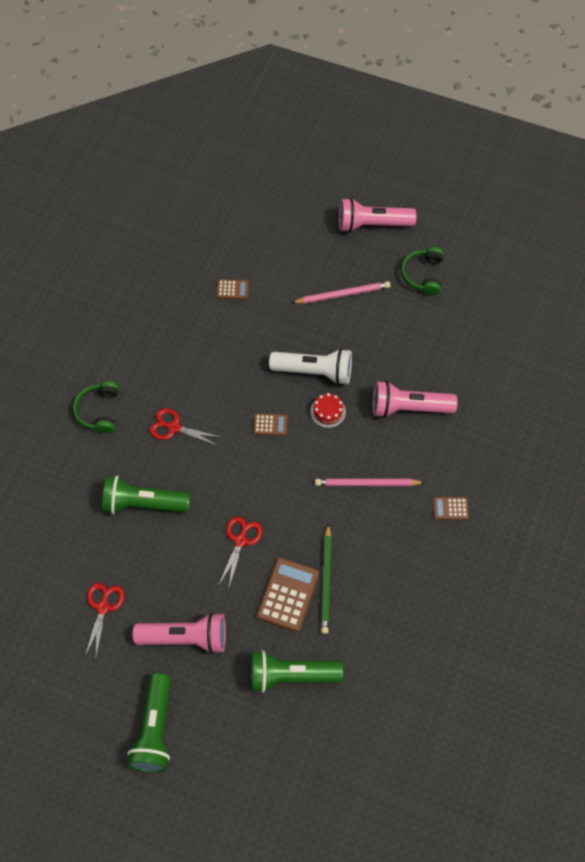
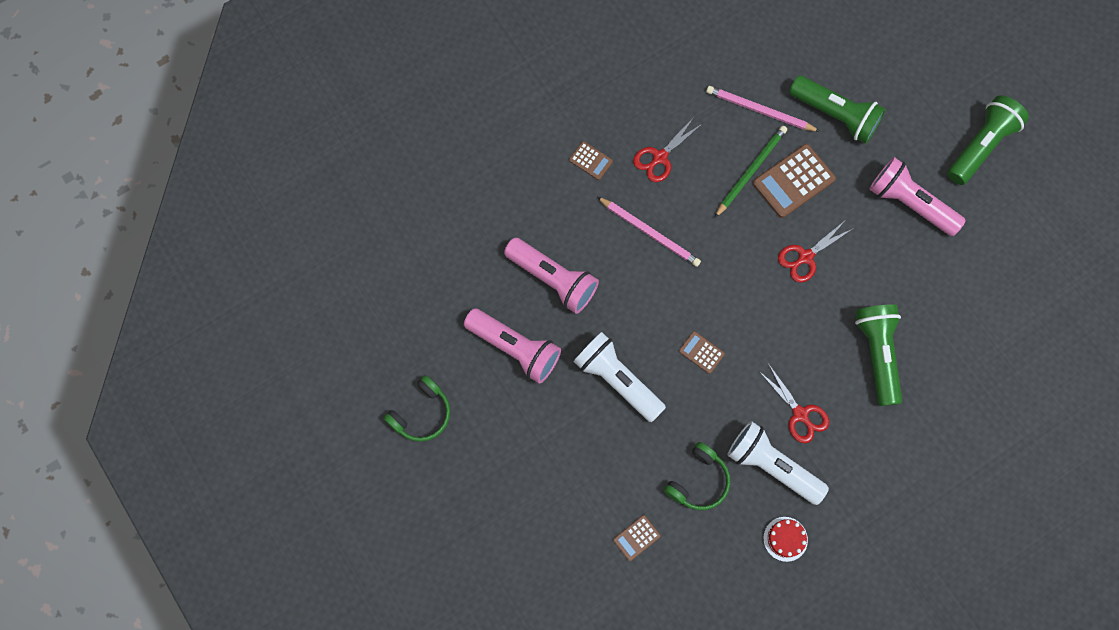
camera: 145 degrees left, 10 degrees up
green headphones [73,381,119,433] -> green headphones moved to [664,442,730,510]
red scissors [85,583,124,660] -> red scissors moved to [633,117,702,182]
green flashlight [102,476,190,514] -> green flashlight turned 135 degrees counterclockwise [855,304,902,406]
brown calculator [217,279,249,299] -> brown calculator turned 75 degrees counterclockwise [613,515,661,561]
pink pencil [291,281,390,304] -> pink pencil moved to [706,86,820,132]
red cake [310,393,346,428] -> red cake moved to [763,517,808,562]
pink flashlight [339,198,417,233] -> pink flashlight moved to [464,309,561,384]
none -> white flashlight [727,421,829,505]

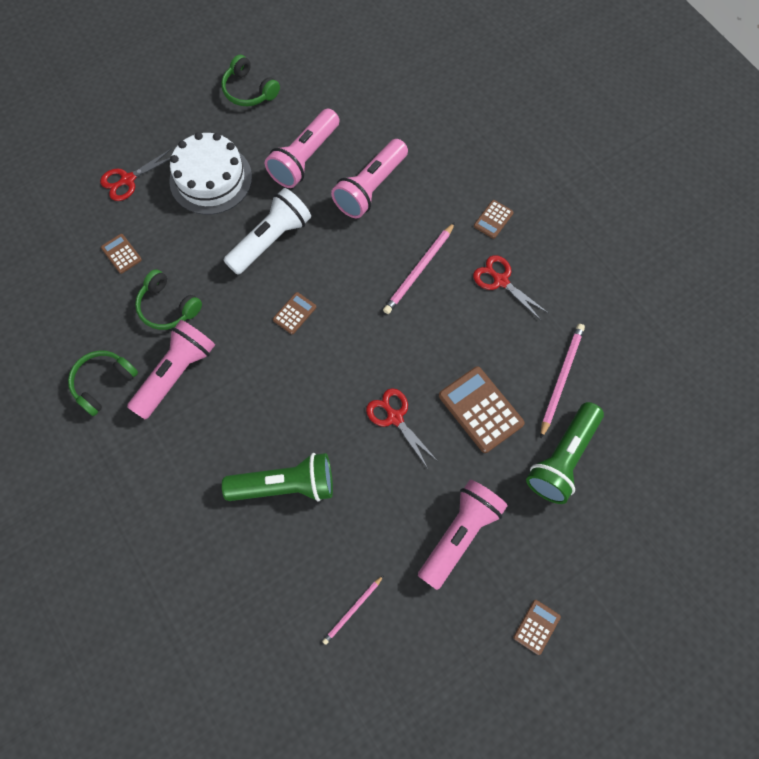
camera: 90 degrees right, 5 degrees down
green pencil [715,126,787,218] -> none
white flashlight [727,421,829,505] -> pink flashlight [127,320,215,419]
red scissors [759,365,829,443] -> red scissors moved to [100,148,172,201]
red cake [763,517,808,562] -> green headphones [68,350,138,416]
green flashlight [947,95,1029,185] -> brown calculator [513,600,561,655]
none -> white cake [169,132,252,215]
none -> pink pencil [322,575,384,645]

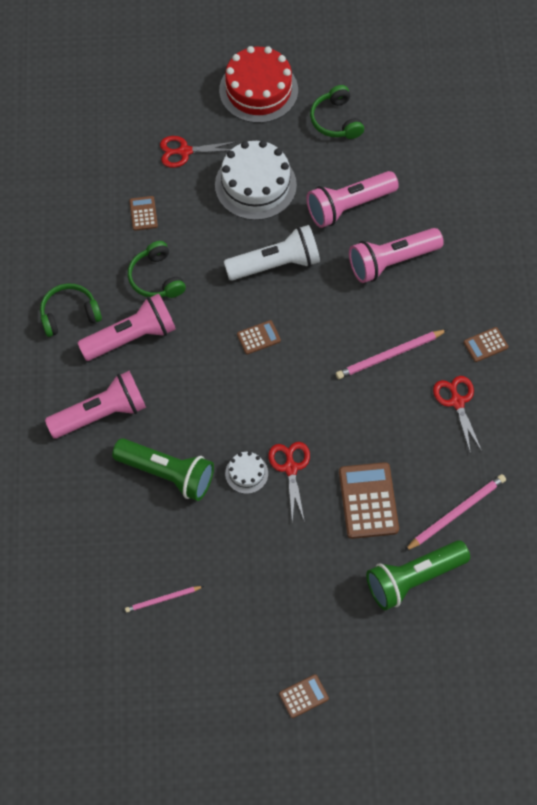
camera: 30 degrees right, 5 degrees down
pink flashlight [418,480,508,590] -> pink flashlight moved to [45,371,146,439]
none -> red cake [219,46,298,123]
none -> white cake [225,452,268,494]

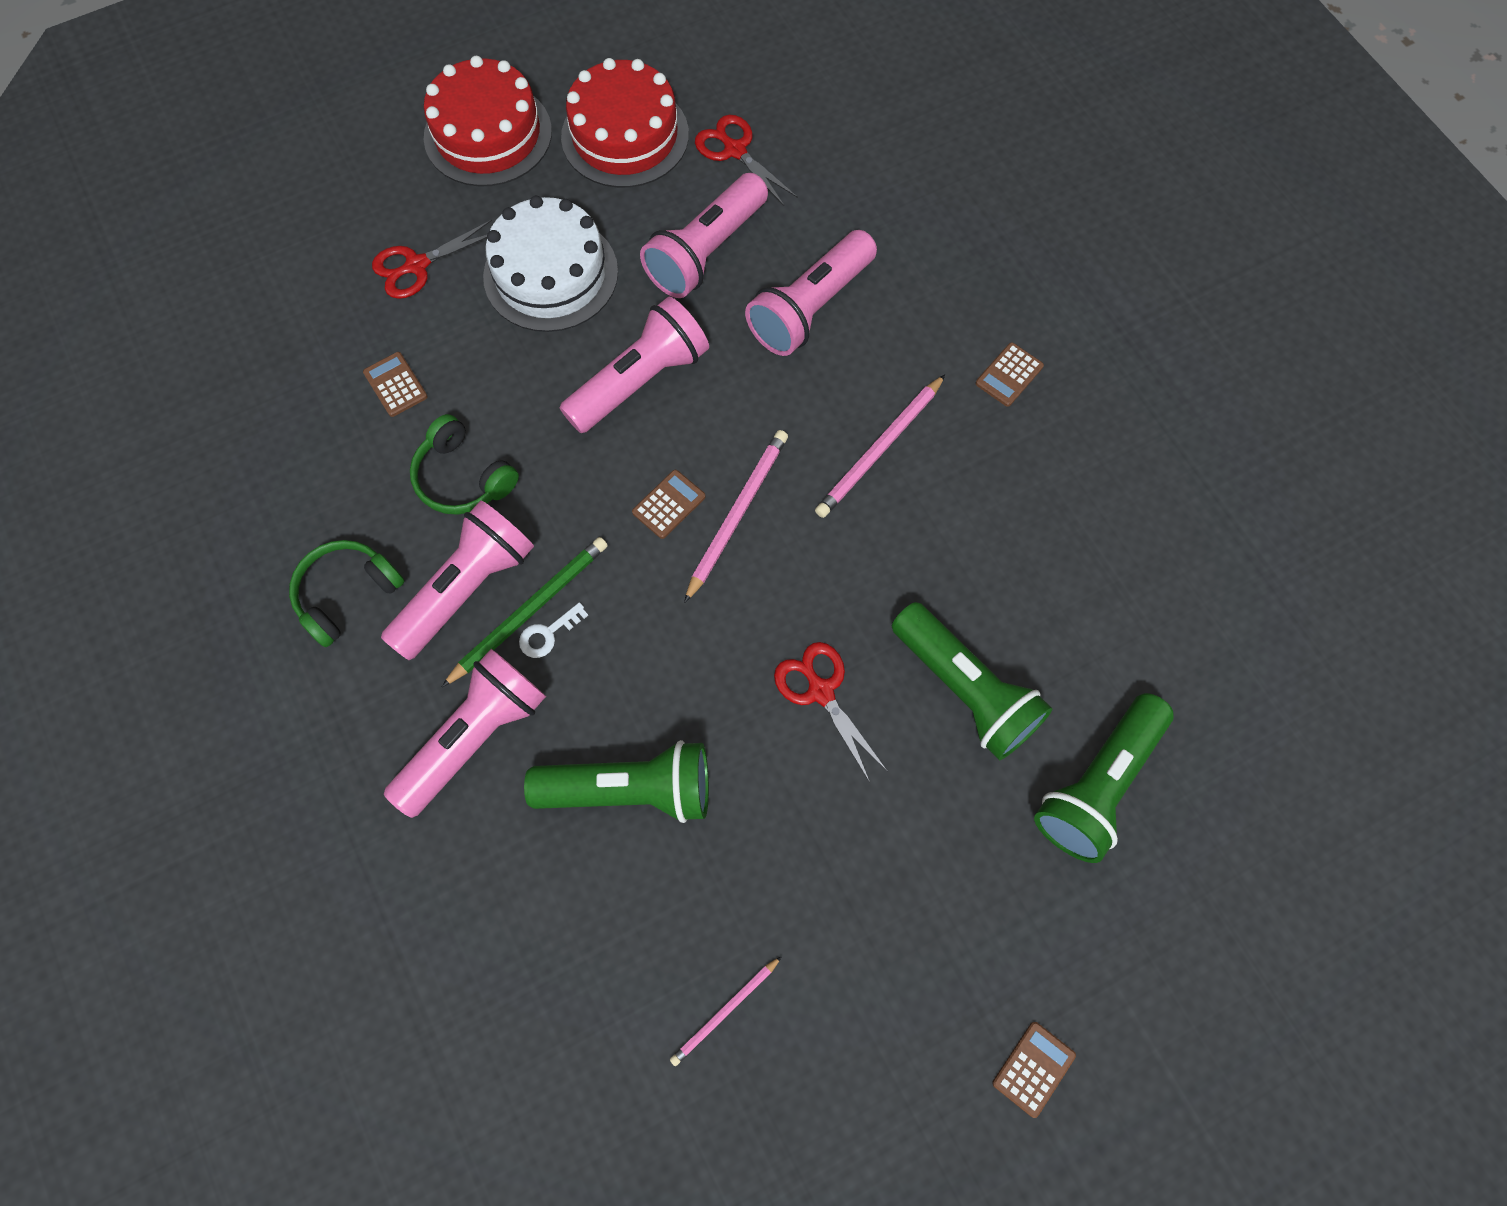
camera: 25 degrees left, 5 degrees up
white flashlight [224,225,320,281] -> pink flashlight [560,297,709,433]
white cake [225,452,268,494] -> none
green headphones [310,85,364,139] -> red cake [561,58,689,188]
brown calculator [339,462,399,539] -> green flashlight [892,602,1052,760]
pink pencil [405,474,506,551] -> pink pencil moved to [684,430,788,603]
red scissors [433,376,482,454] -> red scissors moved to [695,115,798,206]
none -> green pencil [442,537,608,687]
none -> white key [519,602,588,658]

